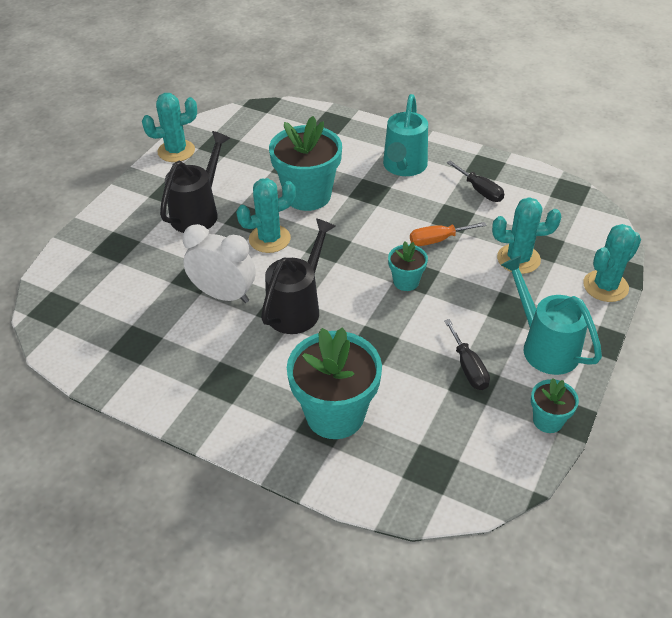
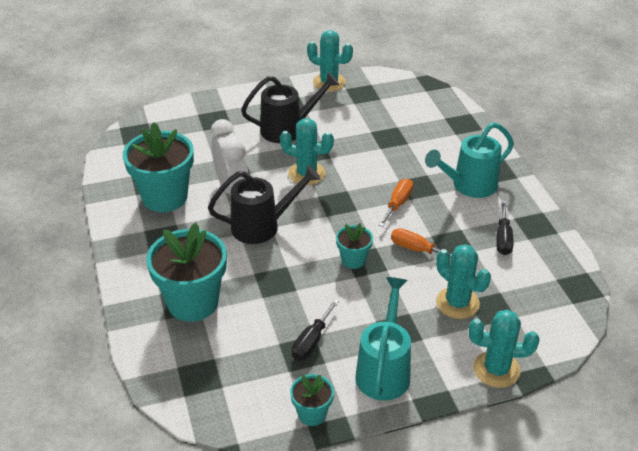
camera: 45 degrees right, 5 degrees down
turquoise flower pot [269,116,342,211] -> turquoise flower pot moved to [123,122,194,212]
none -> orange screwdriver [379,179,413,227]

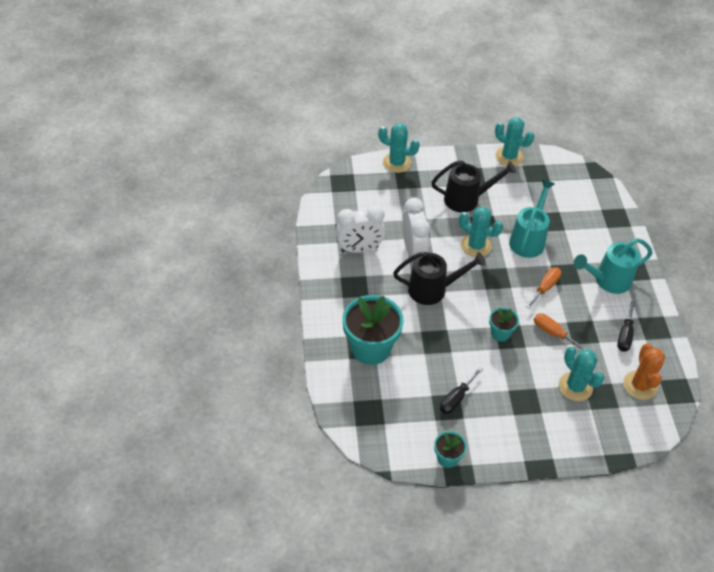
camera: 10 degrees right, 10 degrees up
turquoise flower pot [123,122,194,212] -> white clock [335,205,385,253]
turquoise watering can [355,277,411,401] -> turquoise watering can moved to [509,179,555,258]
turquoise cactus [469,310,540,388] -> turquoise cactus moved to [378,123,420,173]
none -> orange cactus [623,343,665,400]

